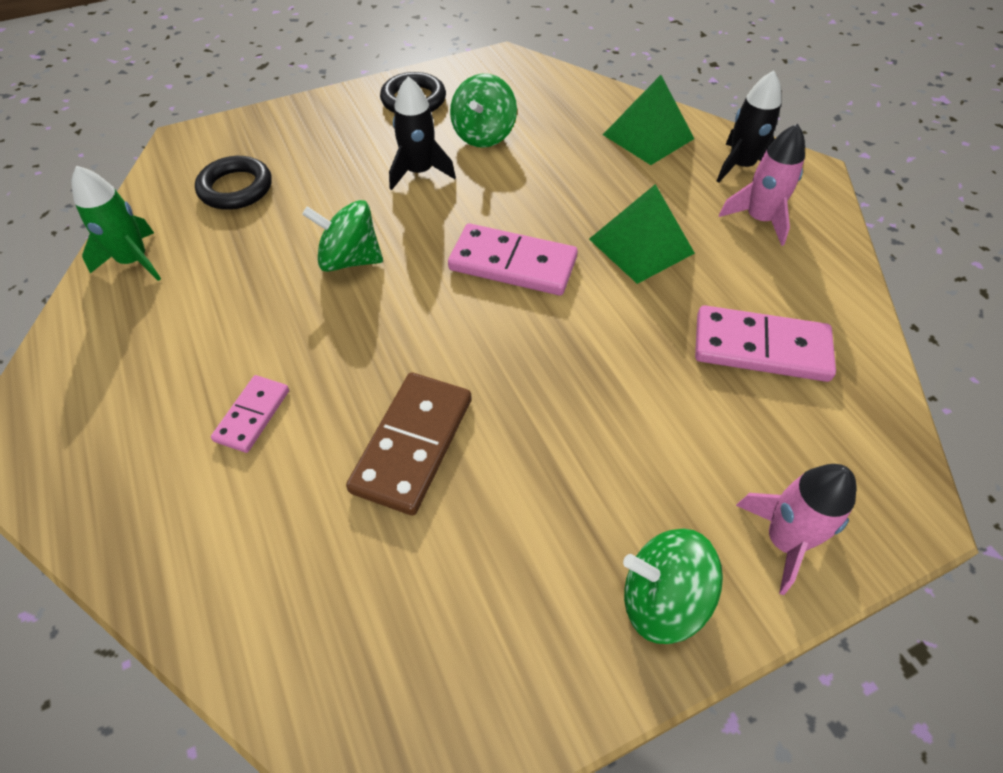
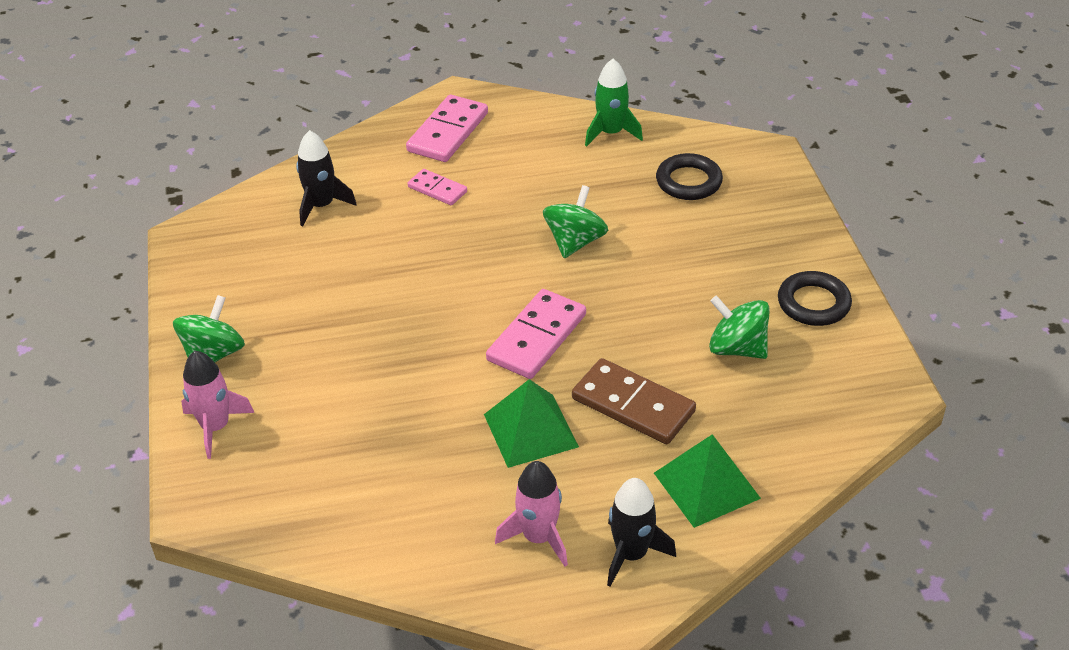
camera: 105 degrees right, 10 degrees down
brown domino [346,372,472,515] -> brown domino moved to [572,358,696,444]
black rocket [389,76,456,190] -> black rocket moved to [296,130,357,226]
pink domino [695,305,836,382] -> pink domino moved to [406,94,488,162]

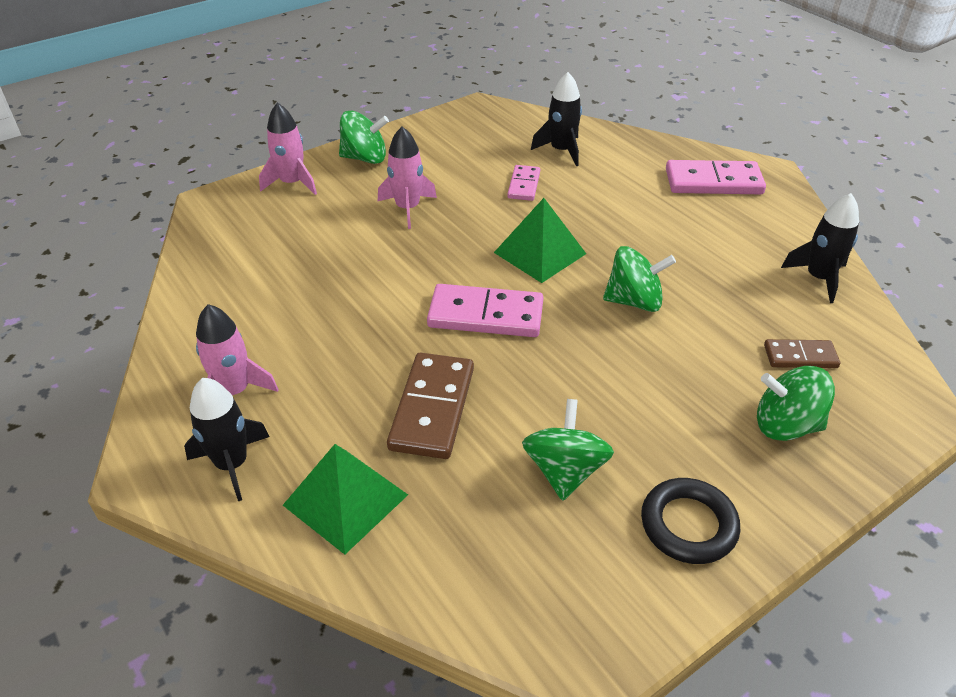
camera: 65 degrees right, 0 degrees up
pink domino [408,169,467,205] -> pink domino moved to [507,165,540,201]
green pyramid [484,379,579,468] -> green pyramid moved to [494,198,586,283]
green rocket [585,59,643,147] -> black rocket [781,193,859,303]
black ring [656,153,723,200] -> brown domino [764,339,840,368]
none -> pink rocket [378,127,437,229]
none -> green spinning top [757,366,835,441]

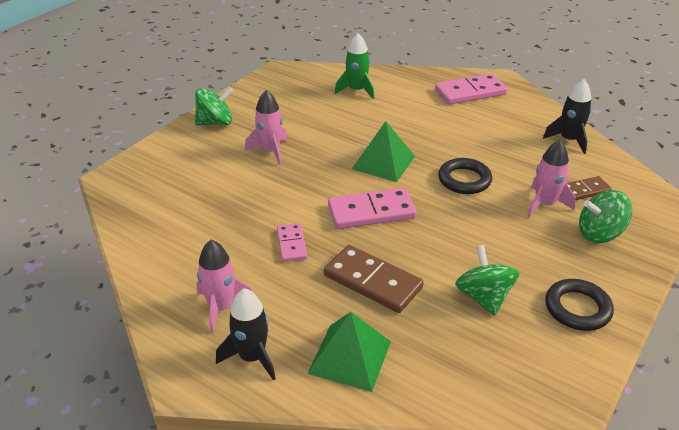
camera: 20 degrees left, 5 degrees down
pink rocket [259,102,317,195] -> pink rocket moved to [527,140,576,218]
brown domino [387,353,474,459] -> brown domino turned 45 degrees counterclockwise [324,245,424,313]
pink domino [507,165,540,201] -> pink domino moved to [277,223,307,262]
black rocket [531,72,582,166] -> green rocket [334,33,375,99]
green spinning top [603,246,676,312] -> black ring [438,158,492,194]

